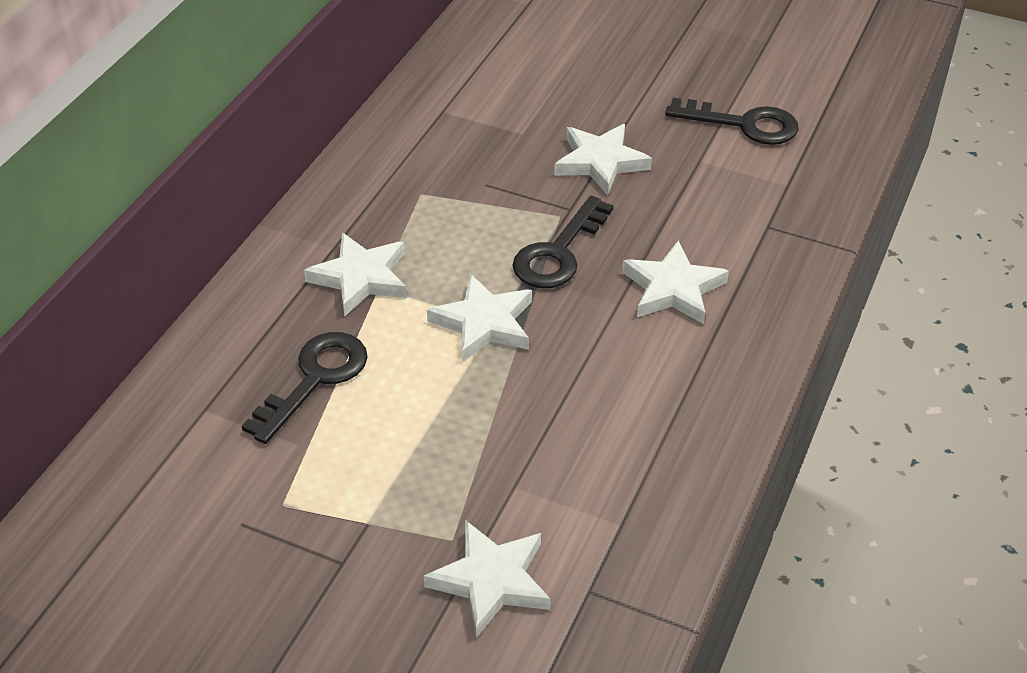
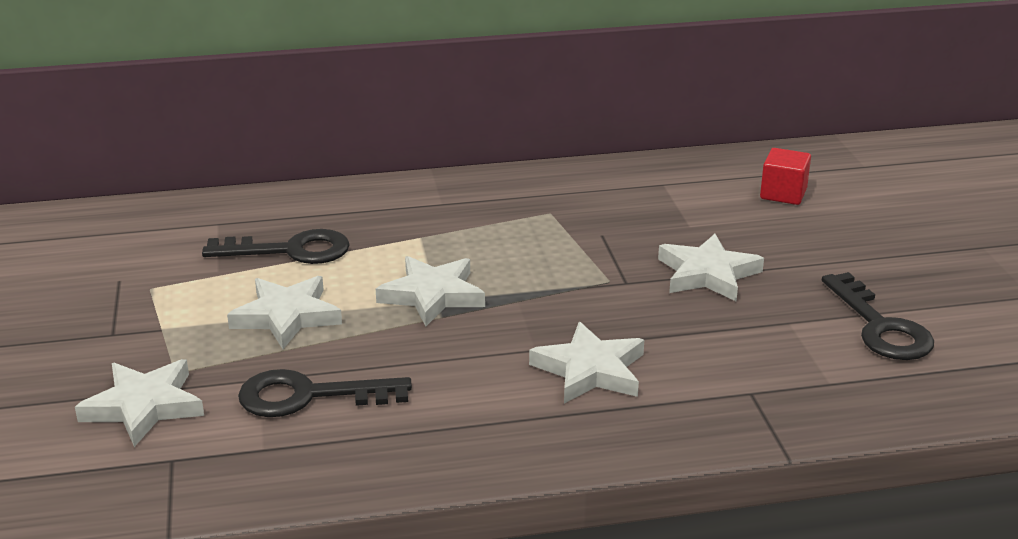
camera: 55 degrees right, 15 degrees down
white star [304,233,407,316] -> white star moved to [227,276,342,349]
black key [512,196,614,288] -> black key moved to [238,369,412,417]
none -> red cube [760,148,811,205]

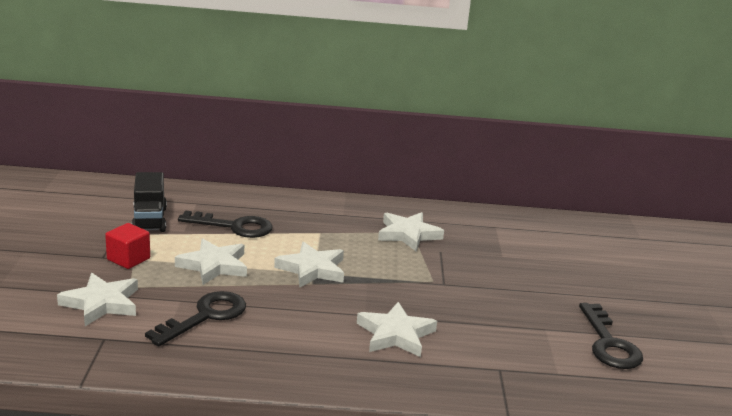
camera: 10 degrees right, 5 degrees down
black key [238,369,412,417] -> black key turned 120 degrees clockwise [145,291,246,346]
white star [658,234,764,301] -> white star moved to [378,212,444,251]
red cube [760,148,811,205] -> red cube moved to [105,223,150,269]
none -> black truck [132,172,167,232]

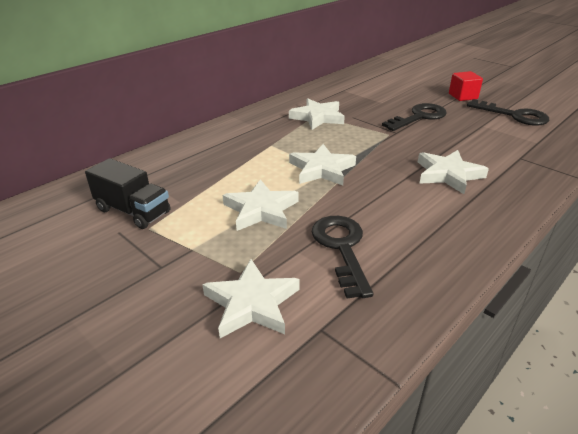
camera: 45 degrees left, 10 degrees up
red cube [105,223,150,269] -> red cube moved to [449,71,483,101]
black key [178,210,272,238] -> black key moved to [382,103,447,131]

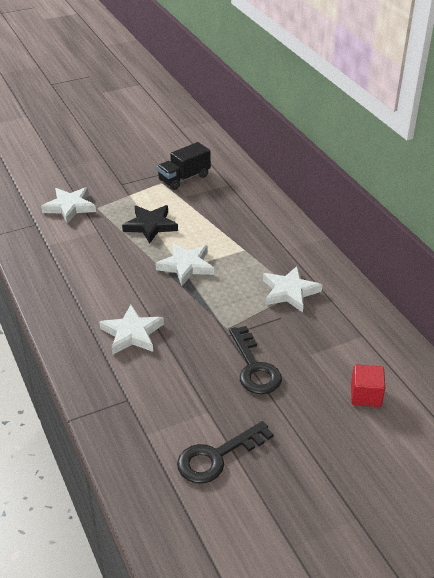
camera: 110 degrees right, 5 degrees up
white star [223,179,299,231] -> black star [122,205,178,244]
black key [312,216,373,299] -> none
red cube [449,71,483,101] -> red cube moved to [351,364,385,407]

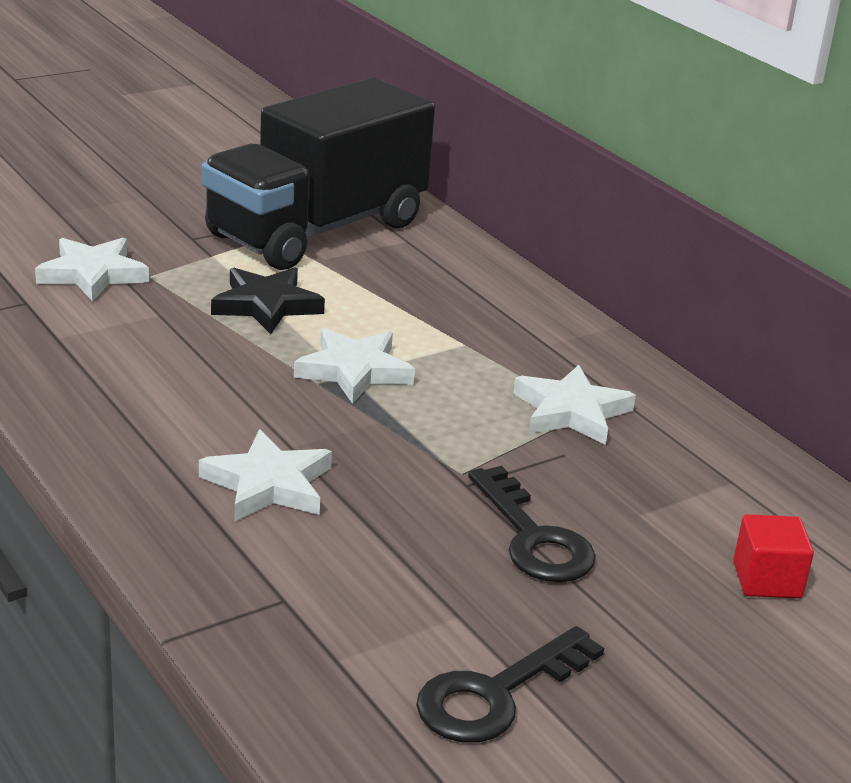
camera: 10 degrees left, 10 degrees down
black truck [157,142,211,190] -> black truck [201,78,435,270], size x2.19

